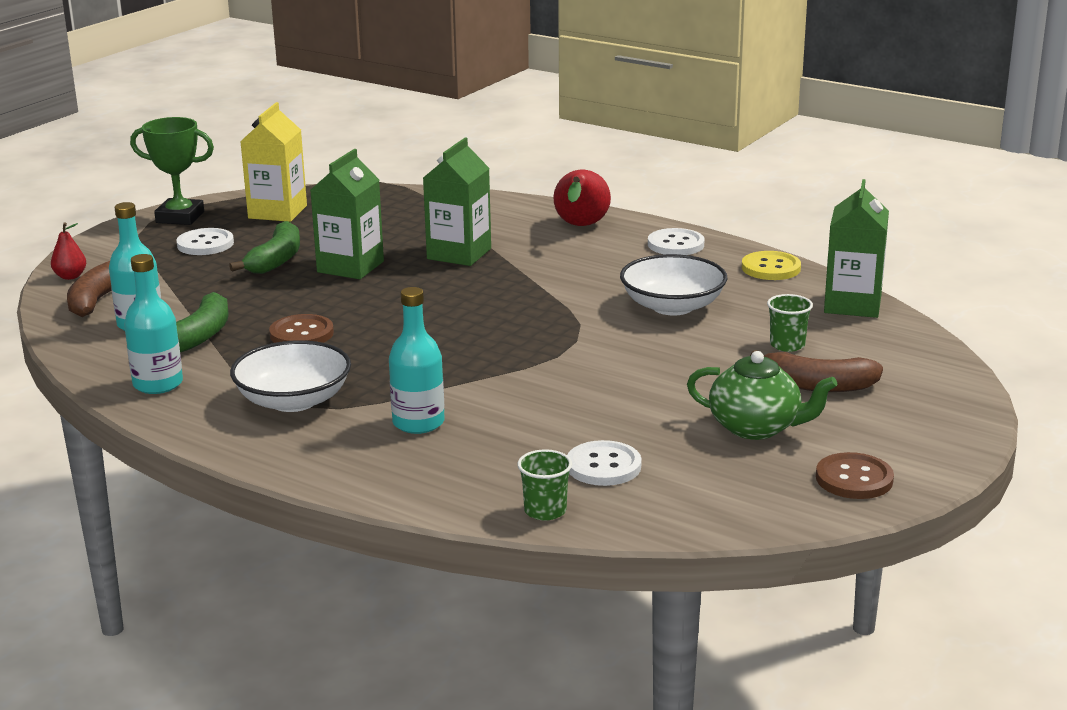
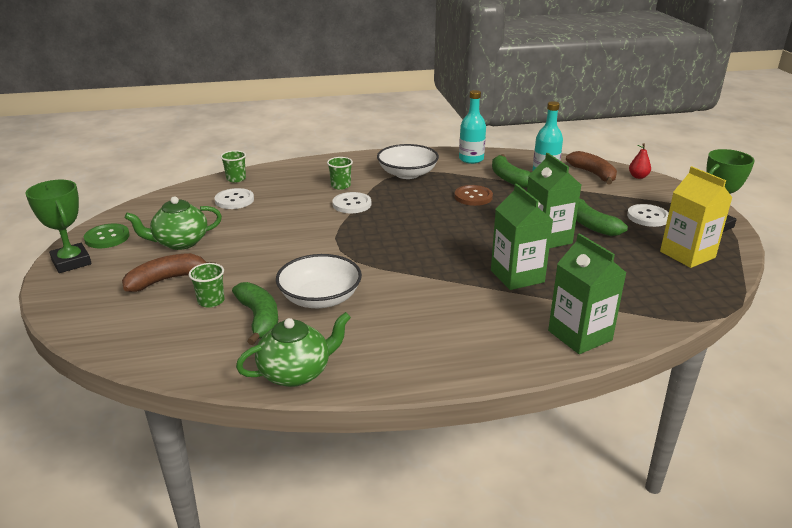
camera: 135 degrees right, 5 degrees up
turquoise bottle [389,287,445,434] -> green cup [327,157,353,190]
red pear [554,170,611,226] -> none
white button [648,228,705,255] -> white button moved to [332,192,371,213]
yellow button [742,251,801,280] -> green teapot [236,312,351,387]
brown button [816,452,894,499] -> green button [84,224,130,248]
green carton [824,179,889,318] -> green carton moved to [548,233,626,354]
none -> green trophy [26,180,91,273]
none -> green banana [232,282,278,345]

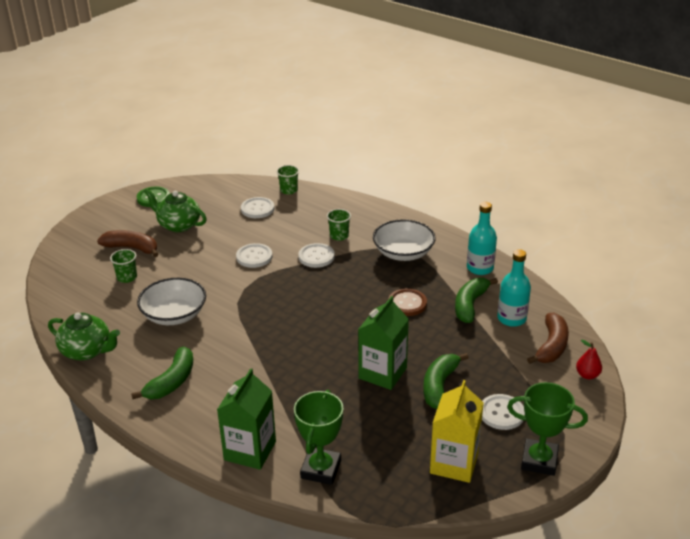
camera: 50 degrees right, 5 degrees up
green trophy [26,180,91,273] -> green trophy moved to [294,390,343,485]
green banana [232,282,278,345] -> green banana moved to [131,347,193,399]
green carton [491,184,553,290] -> none
none -> white button [236,243,273,268]

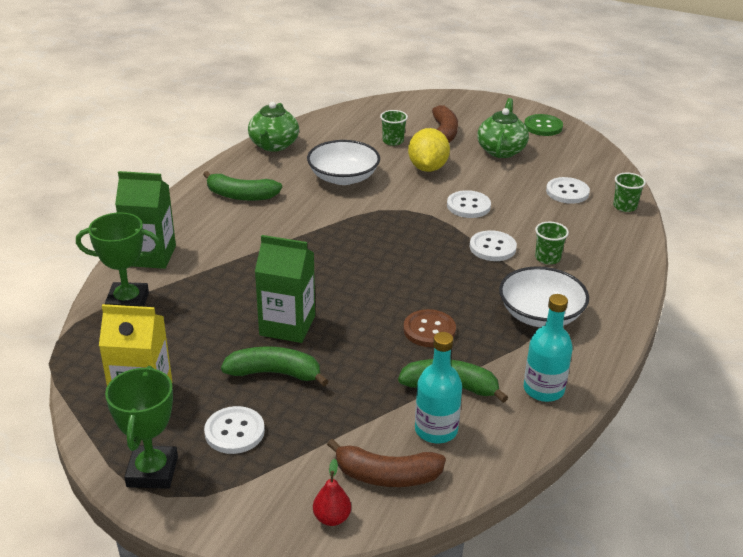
camera: 75 degrees right, 0 degrees up
none -> yellow lemon [408,128,450,172]

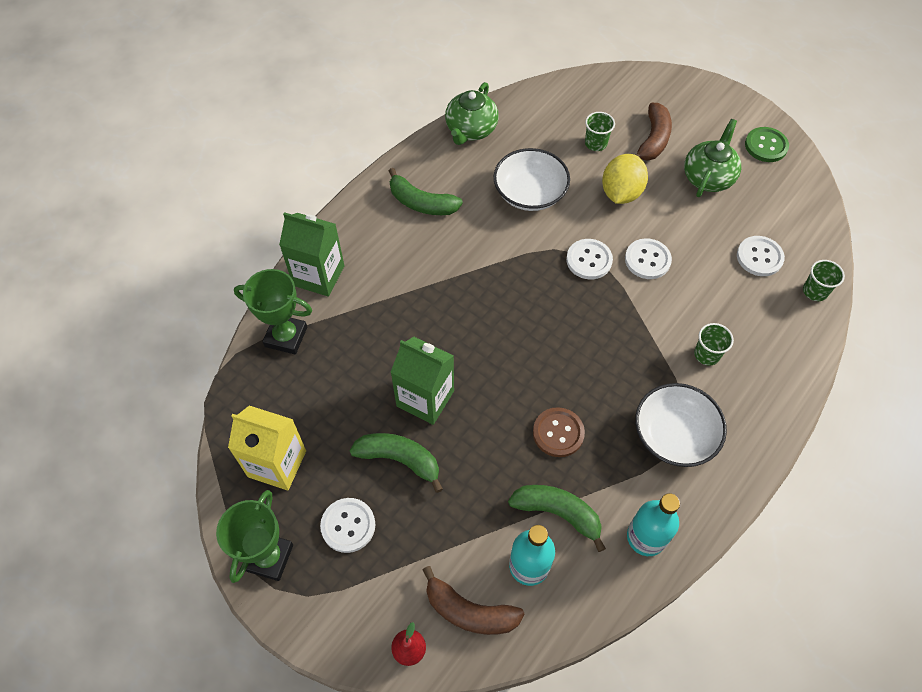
camera: 15 degrees right, 25 degrees up
white button [470,230,517,261] -> white button moved to [566,239,613,279]

